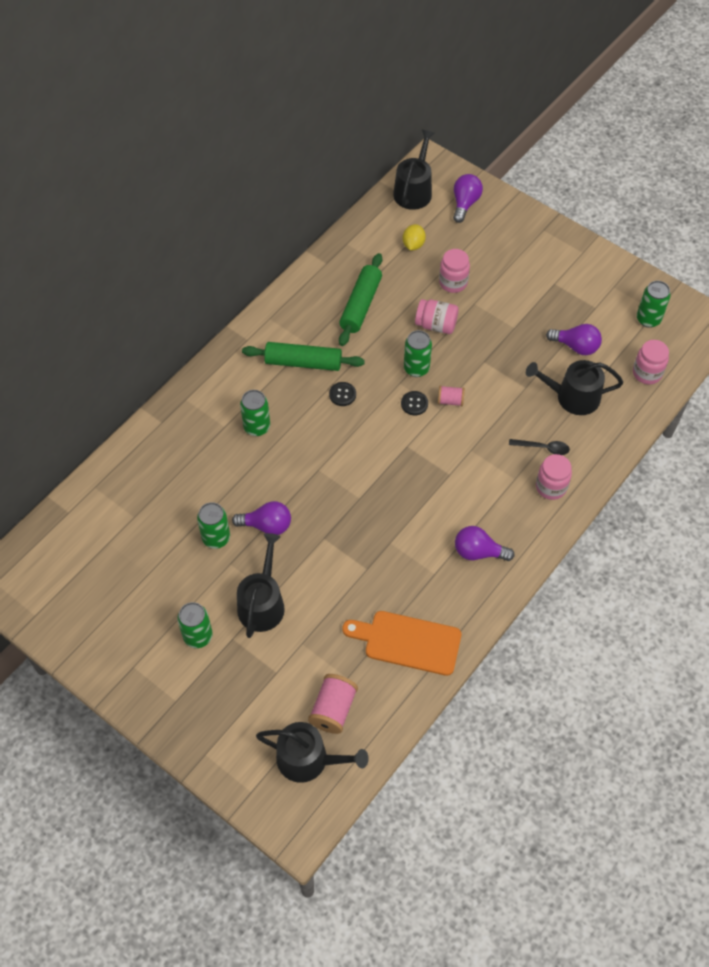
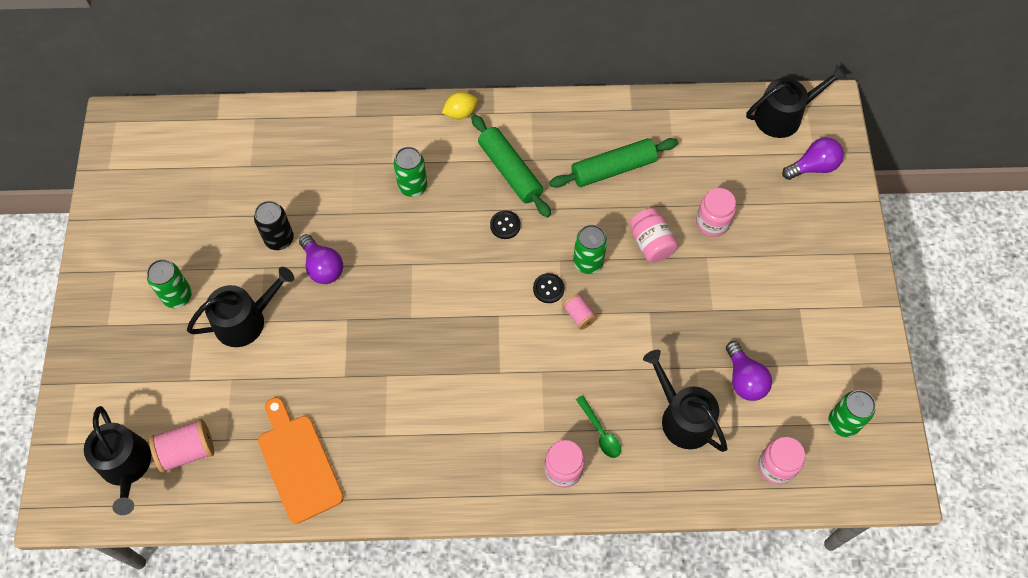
camera: 50 degrees right, 5 degrees up
green can [197,502,230,549] -> black can [254,201,294,250]
yellow lemon [403,224,426,250] -> yellow lemon moved to [442,92,478,119]
purple light bulb [455,526,514,561] -> none
black spoon [509,439,570,455] -> green spoon [576,395,621,458]

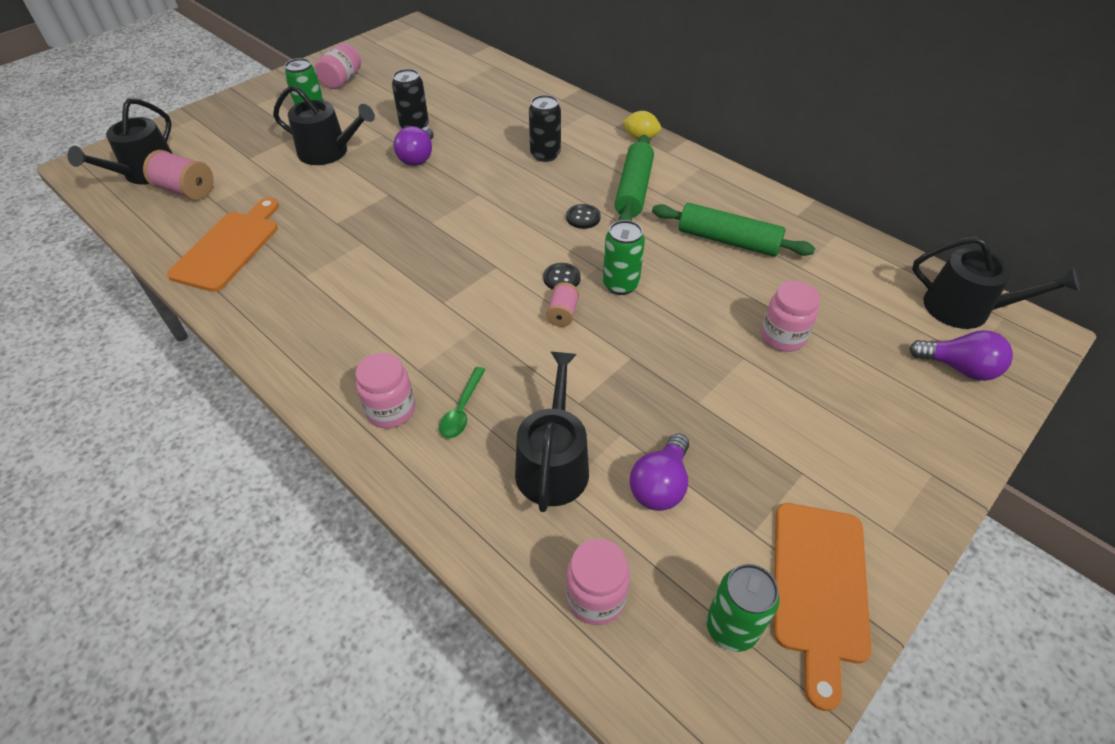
camera: 45 degrees right, 15 degrees down
green can [393,147,427,197] -> black can [529,95,561,162]
pink jar [630,208,678,263] -> pink jar moved to [315,43,361,89]
none -> orange cutting board [773,503,871,711]

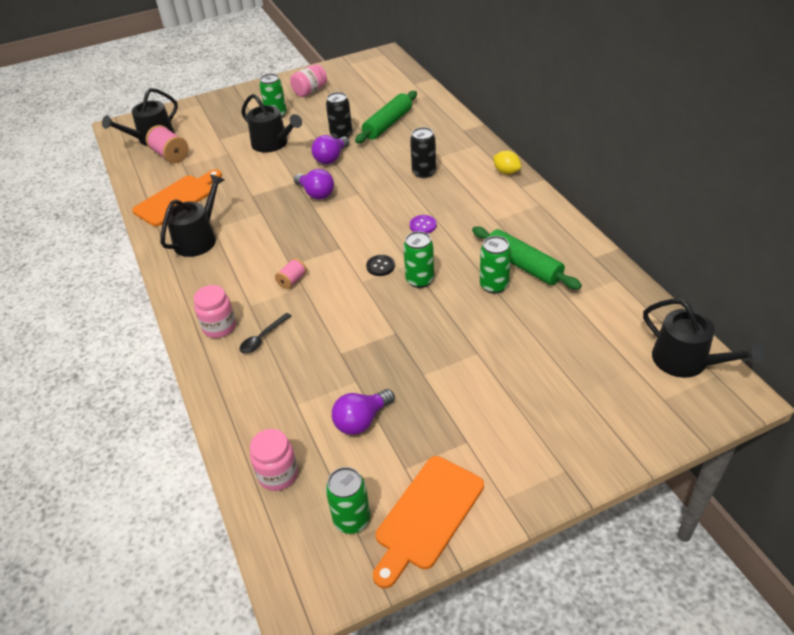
camera: 25 degrees right, 5 degrees down
green spoon [439,367,486,438] -> black spoon [239,313,292,354]
black watering can [515,352,589,512] -> black watering can moved to [160,174,224,257]
pink spool [546,282,579,327] -> pink spool moved to [275,258,307,289]
black button [566,204,601,229] -> purple button [410,215,437,234]
green rolling pin [615,135,654,221] -> green rolling pin moved to [355,91,417,143]
pink jar [761,281,820,352] -> none
purple light bulb [909,330,1013,381] -> purple light bulb moved to [294,169,334,200]
none -> green can [480,236,511,294]

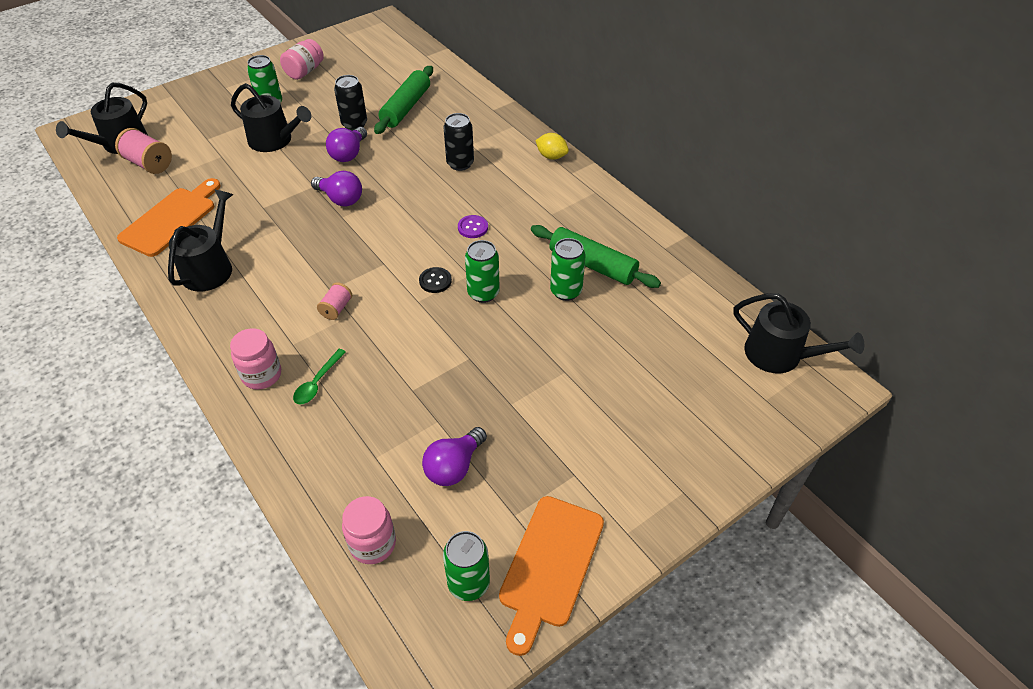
camera: 15 degrees left, 5 degrees up
black spoon [239,313,292,354] -> green spoon [293,349,346,405]

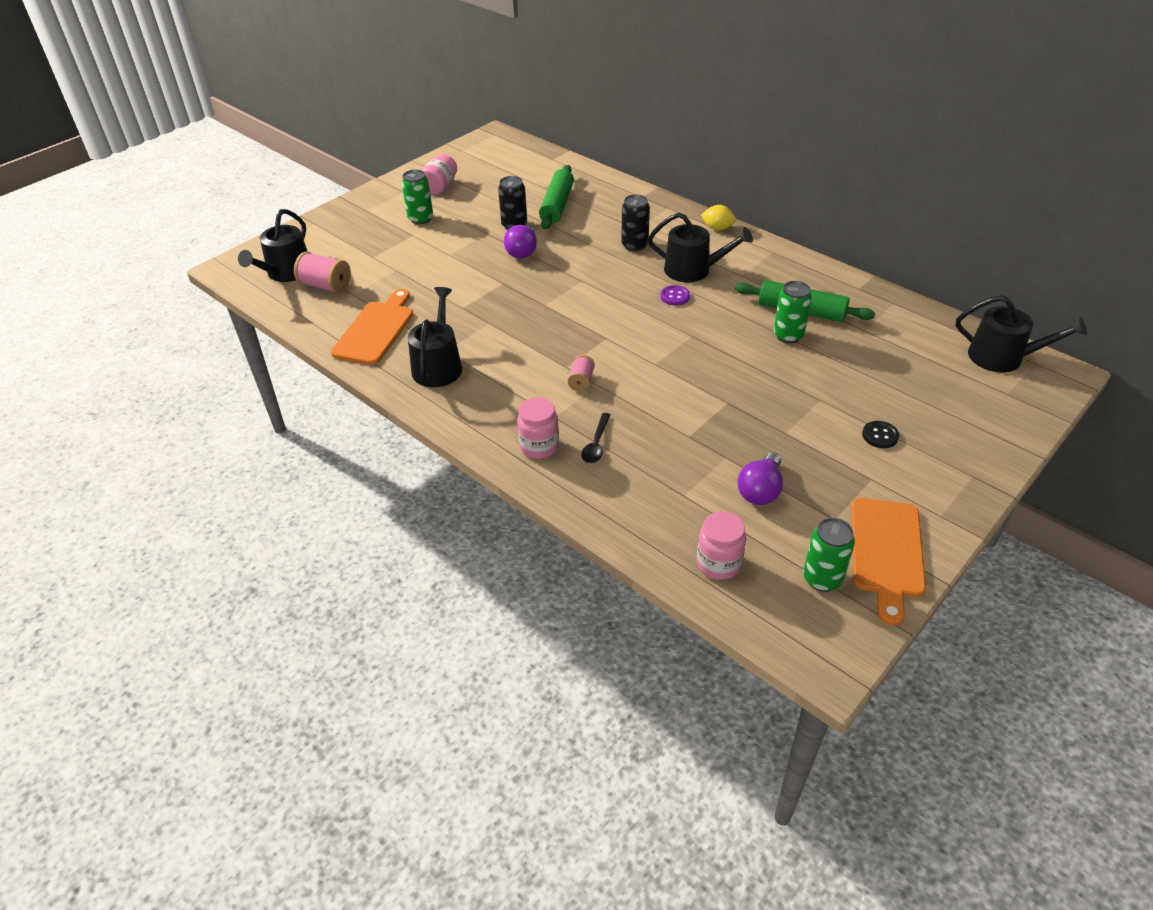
camera: 10 degrees left, 5 degrees down
black watering can [231,83,311,152] -> black watering can moved to [648,213,753,282]
green spoon [293,349,346,405] -> black spoon [581,413,611,463]
purple light bulb [311,171,362,206] -> none
black button [419,267,452,293] -> black button moved to [862,421,899,448]
green can [465,240,500,303] -> none

